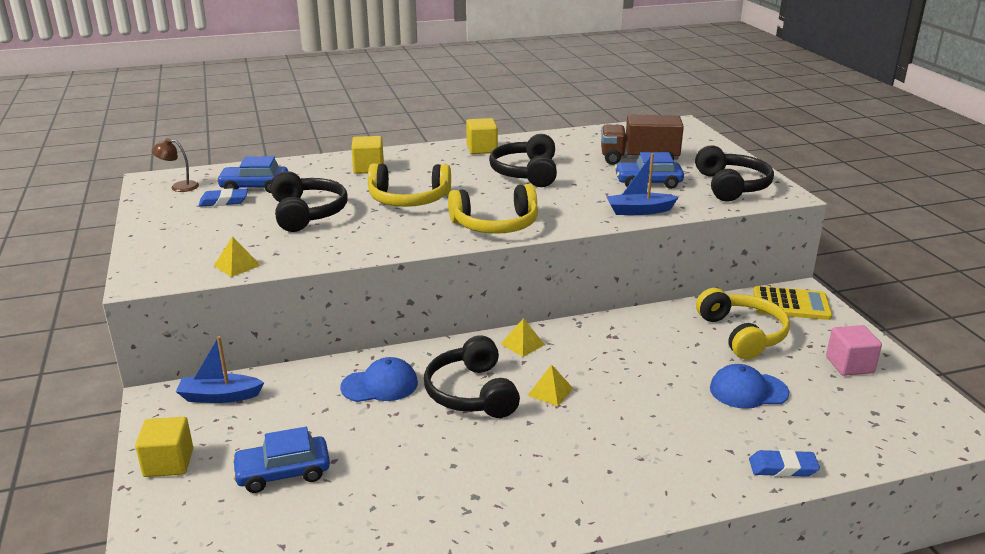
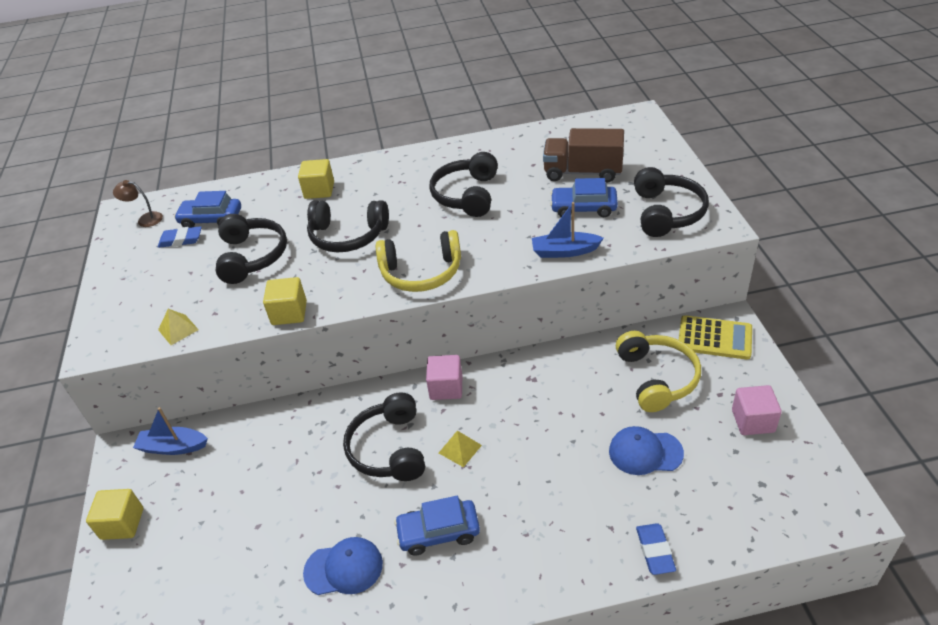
camera: 10 degrees right, 15 degrees up
blue car [232,427,330,493] -> blue car moved to [394,496,480,556]
blue cap [340,357,418,402] -> blue cap moved to [303,537,383,595]
yellow headphones [368,163,451,207] -> black headphones [307,201,389,252]
yellow cube [466,118,498,154] -> yellow cube moved to [263,277,307,325]
yellow pyramid [501,318,545,357] -> pink cube [426,355,462,400]
blue eraser [749,449,820,477] -> blue eraser turned 75 degrees clockwise [636,523,676,575]

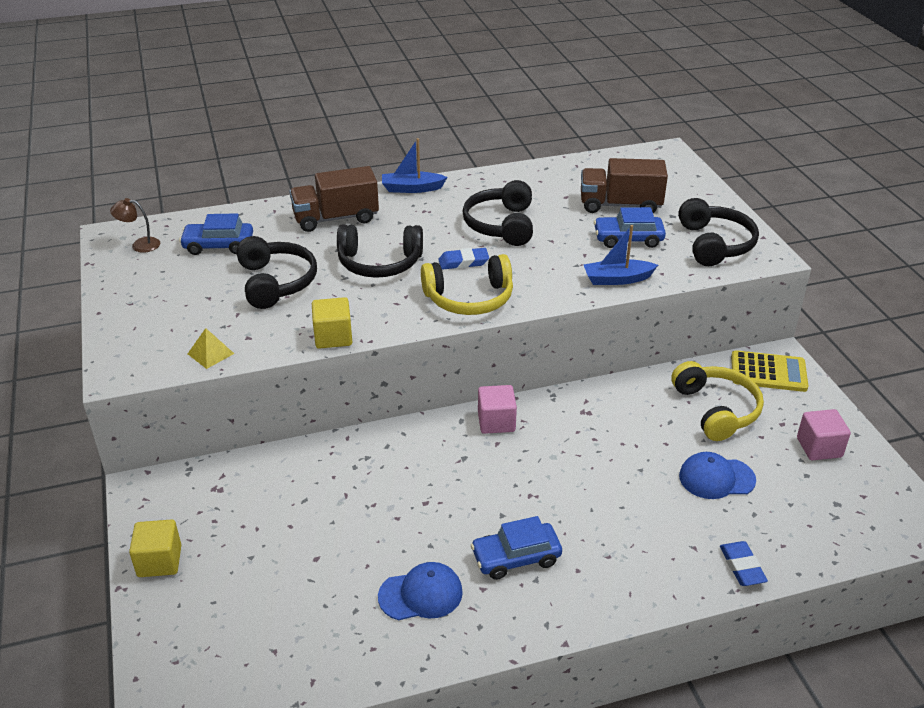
camera: 10 degrees left, 5 degrees down
blue boat [133,407,208,455] -> blue boat moved to [382,138,448,193]
blue eraser [158,226,202,248] -> blue eraser moved to [438,248,489,270]
yellow cube [298,159,334,199] -> brown truck [289,166,379,232]
black headphones [343,392,425,481] -> none
yellow pyramid [439,431,482,467] -> none

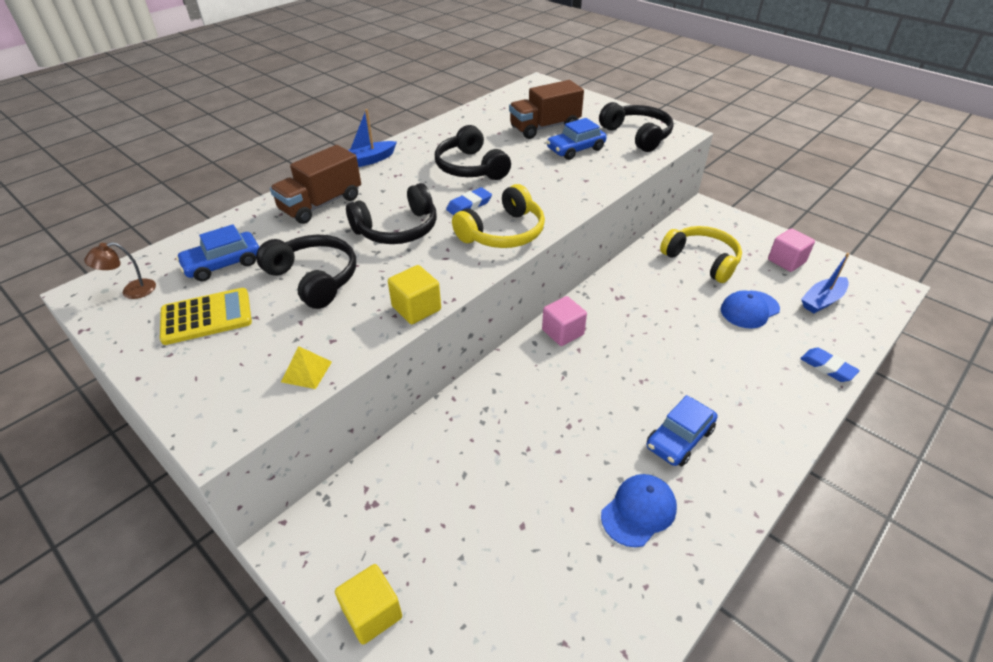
camera: 30 degrees left, 5 degrees up
blue boat [584,225,658,285] -> blue boat moved to [801,253,849,313]
yellow calculator [731,350,808,392] -> yellow calculator moved to [160,288,252,345]

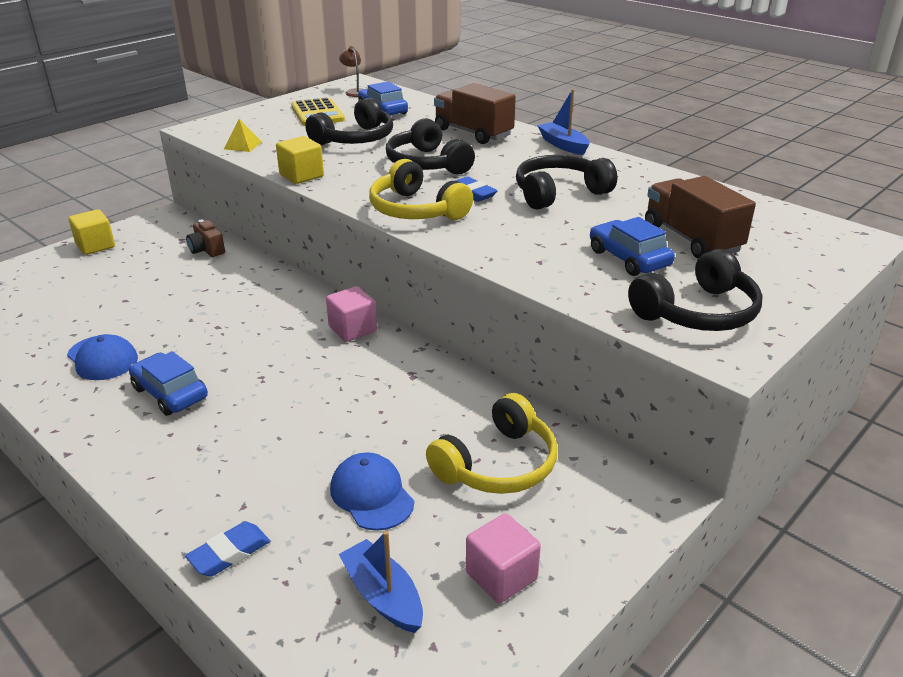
camera: 90 degrees right, 10 degrees down
none -> brown camera [186,219,225,257]

